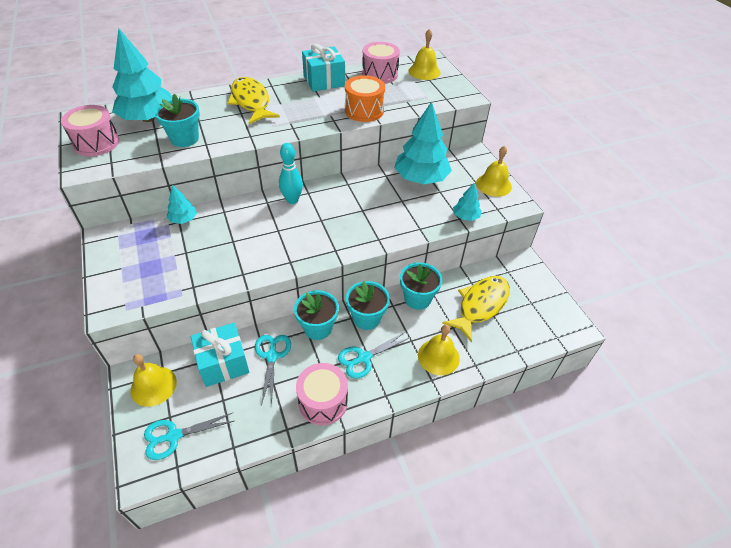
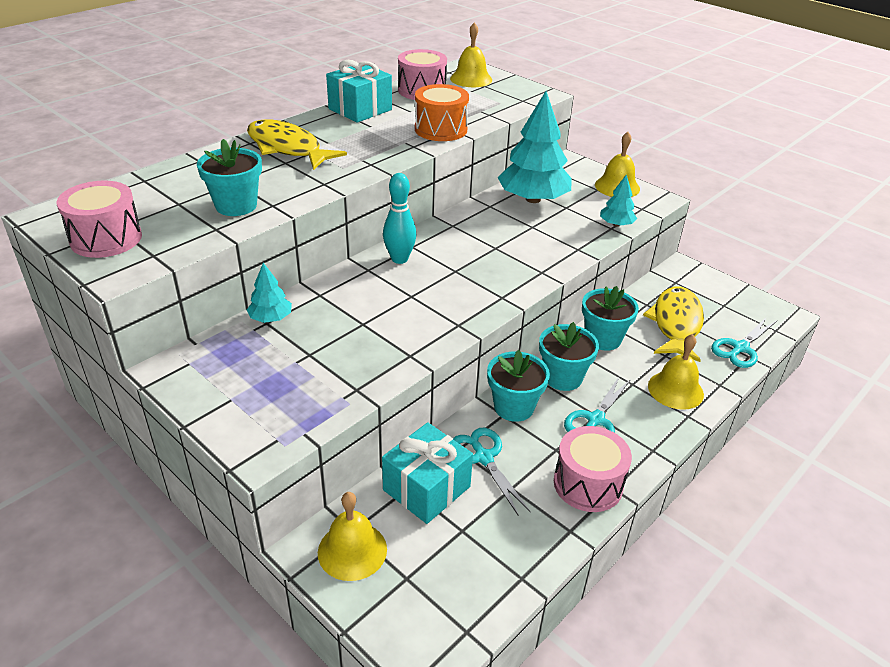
camera: 25 degrees left, 10 degrees down
turquoise tree [112,28,172,122] -> none
turquoise scissors [144,412,234,460] -> turquoise scissors moved to [711,317,777,368]

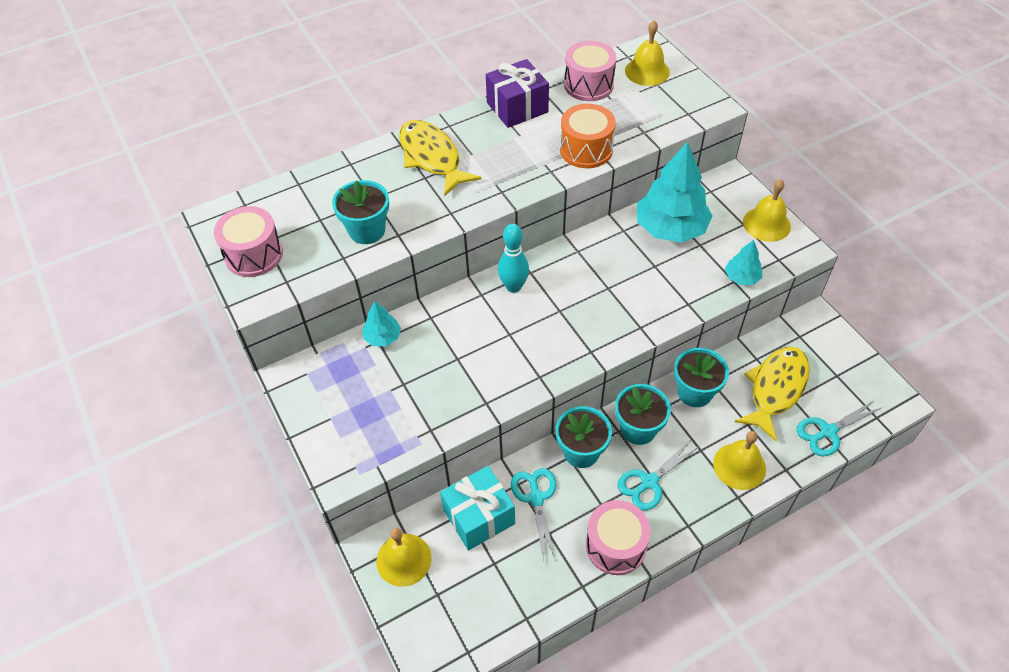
camera: 20 degrees right, 15 degrees up
turquoise gift [326,60,392,123] -> purple gift [486,59,549,128]

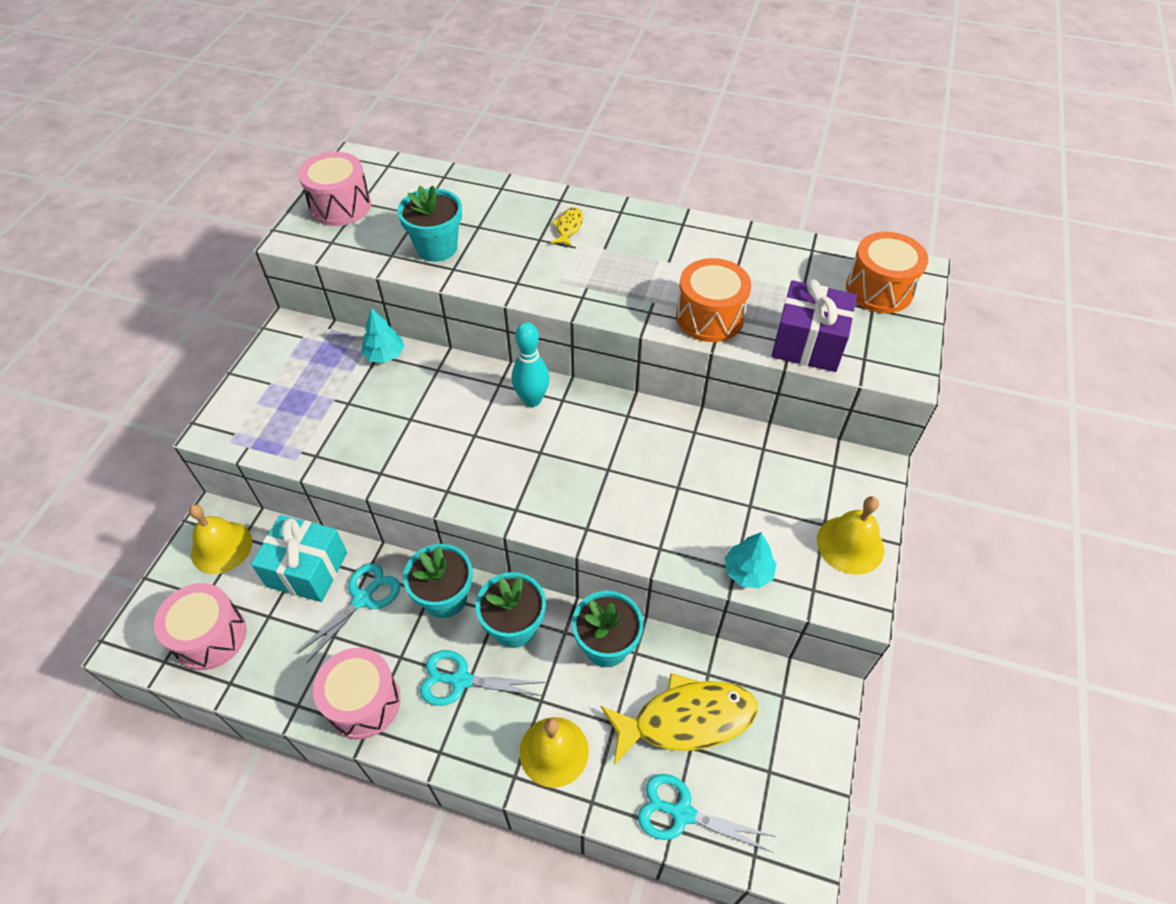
camera: 45 degrees right, 0 degrees up
yellow fish [399,120,481,196] -> yellow fish [551,207,583,247], size x0.44
purple gift [486,59,549,128] -> purple gift moved to [771,279,857,372]
pink drum [564,41,617,101] -> pink drum moved to [154,583,247,670]
yellow bell [625,21,670,86] -> orange drum [846,232,928,313]
turquoise tree [637,142,713,243] -> none

